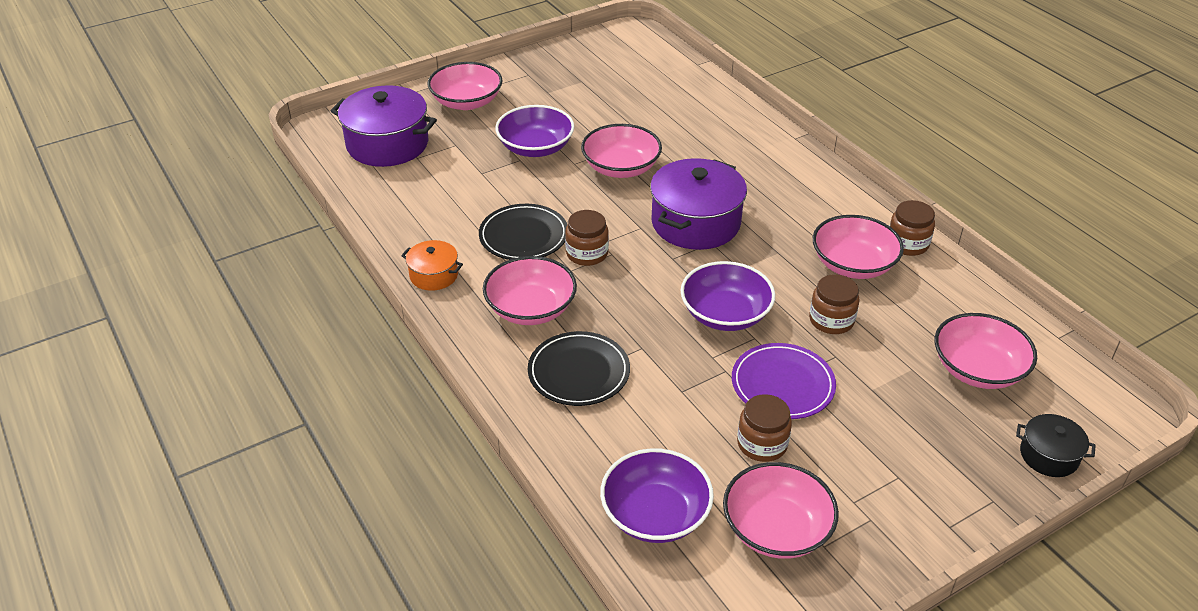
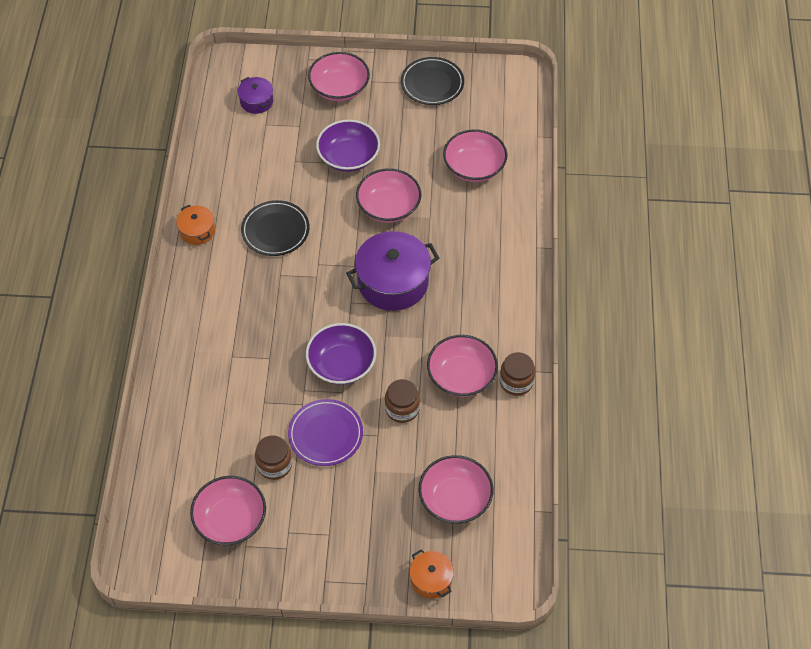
camera: 35 degrees right, 15 degrees up
purple pot [330,85,437,167] -> purple pot [238,77,273,114], size x0.51
pink bowl [483,256,577,325] -> pink bowl moved to [443,129,507,182]
black plate [528,331,630,406] -> black plate moved to [401,57,464,105]
brown jar [565,210,609,266] -> none
purple bowl [600,448,714,543] -> none
black pot [1016,414,1096,477] -> orange pot [410,549,454,599]

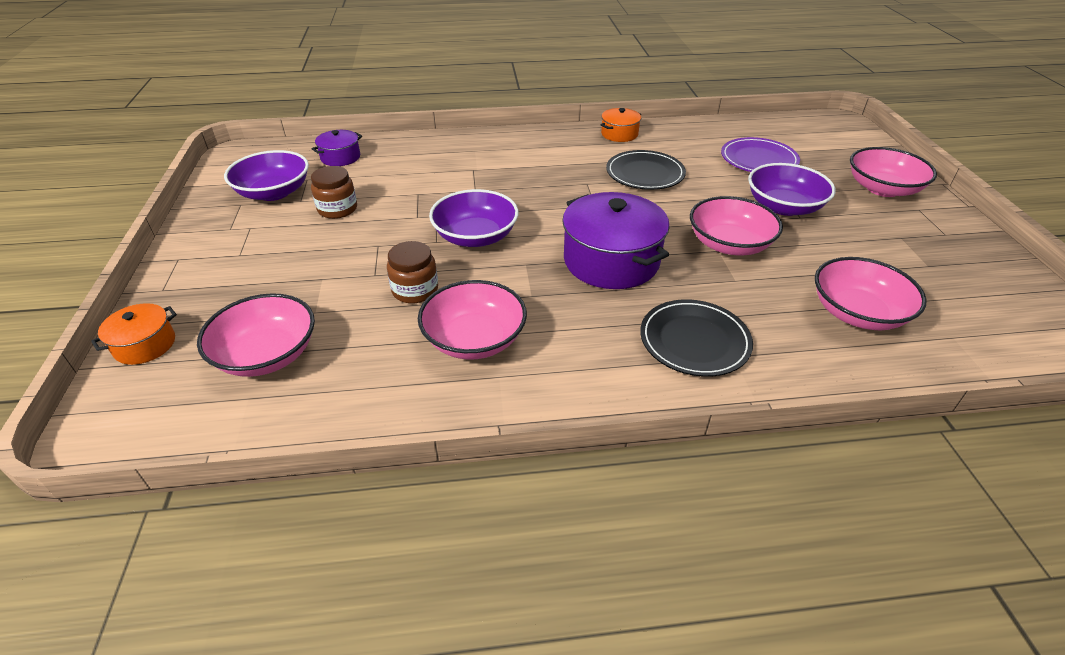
camera: 80 degrees right, 15 degrees down
pink bowl [190,476,266,545] -> purple bowl [224,150,309,201]
purple pot [238,77,273,114] -> purple pot moved to [312,130,362,166]
purple plate [288,399,363,466] -> purple plate moved to [721,137,800,172]
black plate [401,57,464,105] -> black plate moved to [640,299,753,377]
brown jar [500,352,535,396] -> none

